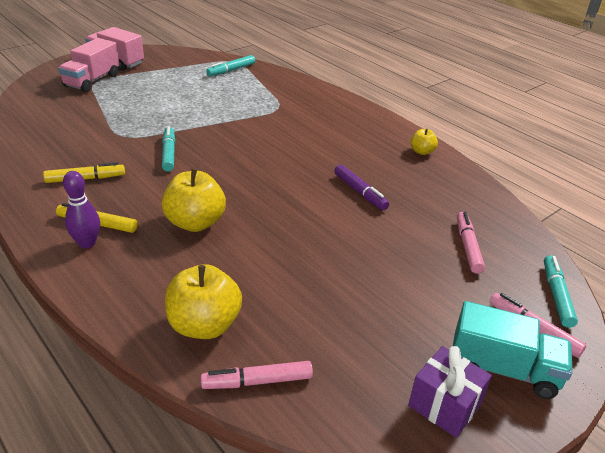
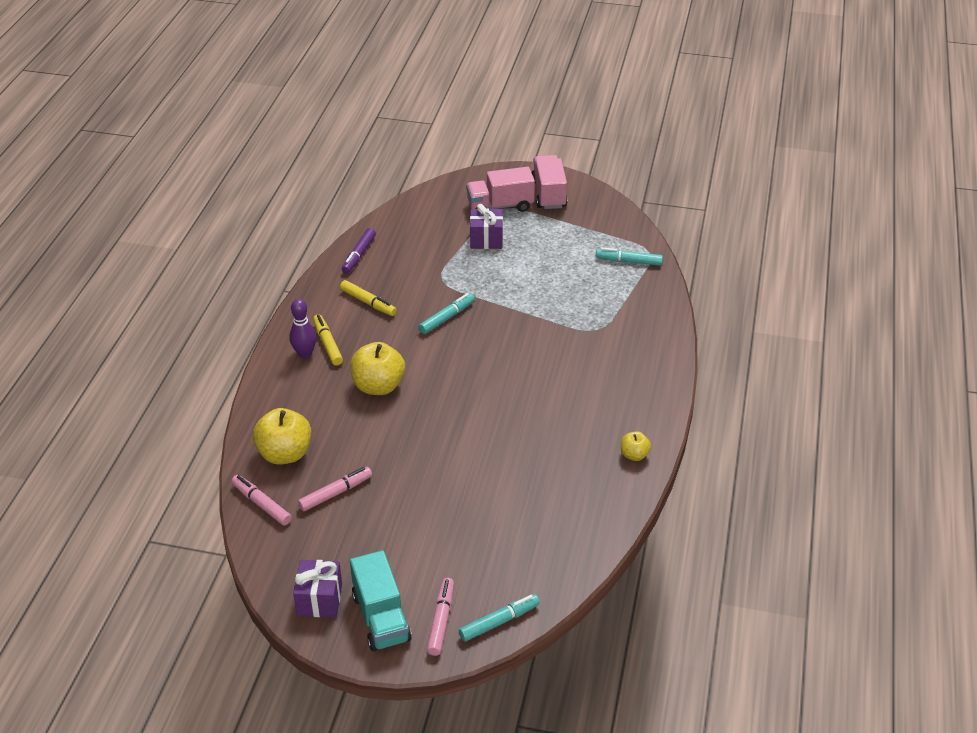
camera: 55 degrees right, 5 degrees up
purple marker [334,165,389,210] -> purple marker moved to [342,228,376,273]
pink marker [457,212,485,274] -> pink marker moved to [298,467,372,511]
none -> purple gift [470,204,503,249]

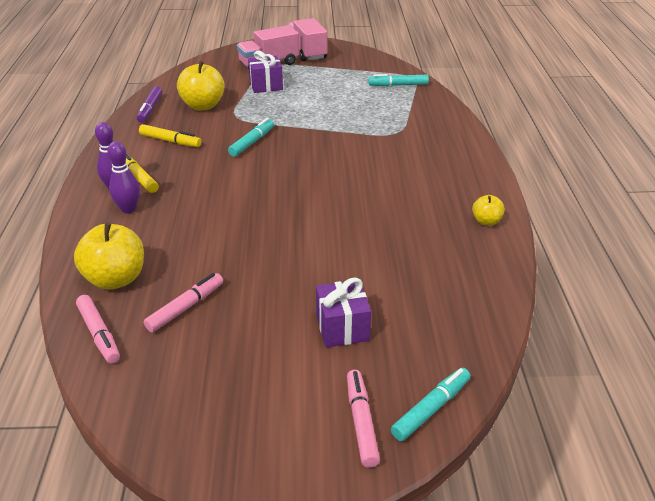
camera: 15 degrees left, 5 degrees down
pink marker [232,475,292,526] -> pink marker turned 150 degrees counterclockwise [76,295,120,364]
purple gift [293,560,342,618] -> purple gift moved to [316,278,371,347]
yellow apple [350,342,405,395] -> yellow apple moved to [177,61,225,110]
turquoise truck [350,550,412,651] -> none
none -> purple bowling pin [107,141,140,213]

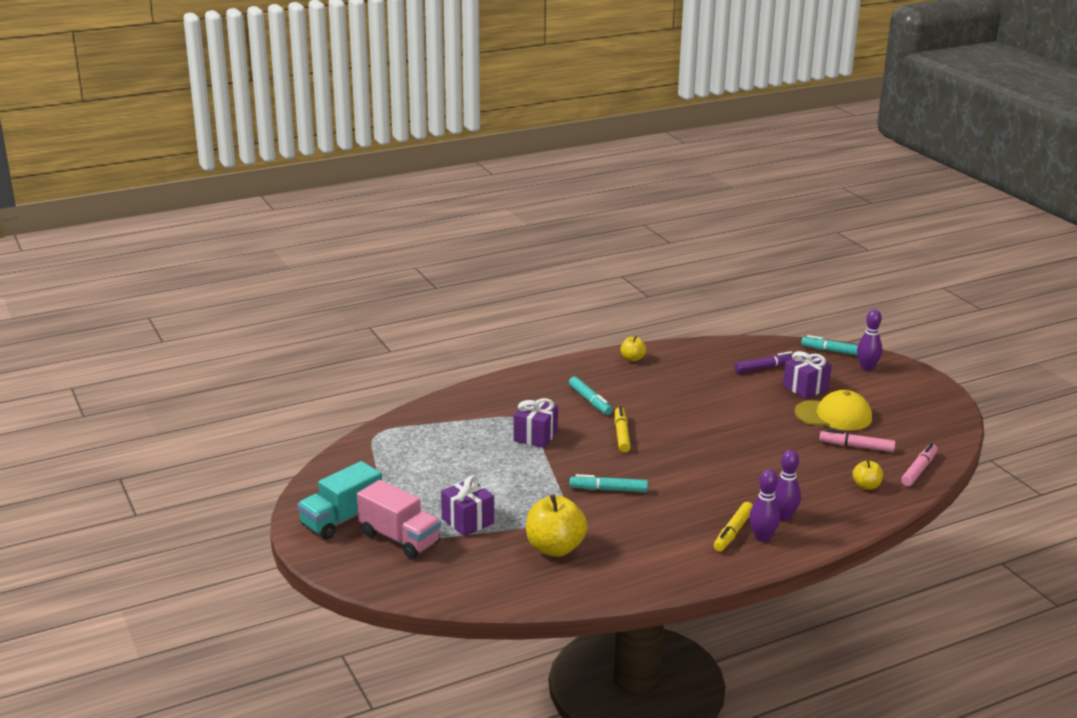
camera: 115 degrees left, 10 degrees down
yellow apple [74,222,144,290] -> yellow apple [852,460,883,490], size x0.53
purple marker [137,86,162,123] -> purple marker moved to [735,351,793,373]
yellow marker [139,124,201,147] -> yellow marker moved to [615,406,631,452]
pink truck [288,18,327,61] -> turquoise truck [297,461,382,539]
pink marker [347,370,380,468] -> purple bowling pin [857,310,882,371]
turquoise marker [368,74,429,86] -> turquoise marker moved to [569,377,613,415]
none -> purple gift [514,398,558,448]
none -> yellow cap [795,390,872,430]

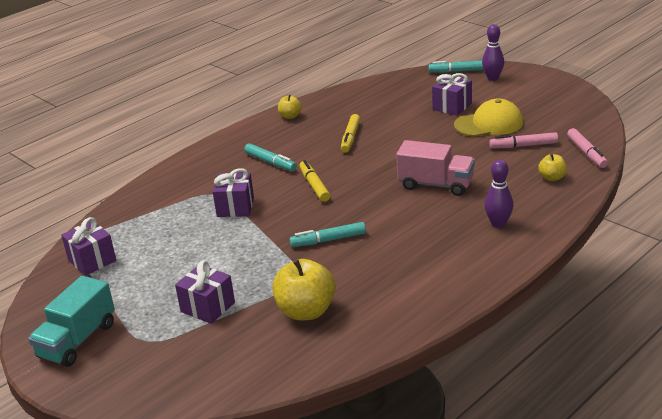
camera: 15 degrees left, 5 degrees up
pink truck [357,480,441,559] -> pink truck moved to [396,140,475,196]
yellow marker [714,502,753,552] -> yellow marker moved to [341,114,360,153]
purple marker [735,351,793,373] -> none
purple bowling pin [749,470,780,542] -> none
pink marker [901,443,938,486] -> pink marker turned 150 degrees clockwise [567,128,608,168]
none -> purple gift [61,217,116,276]

